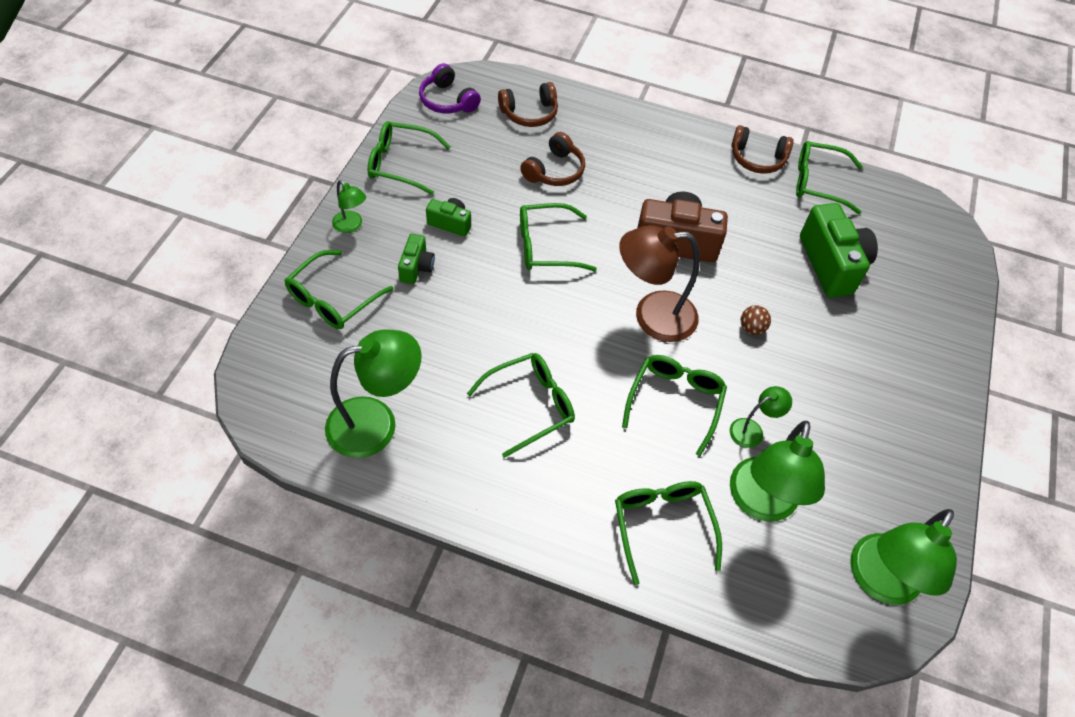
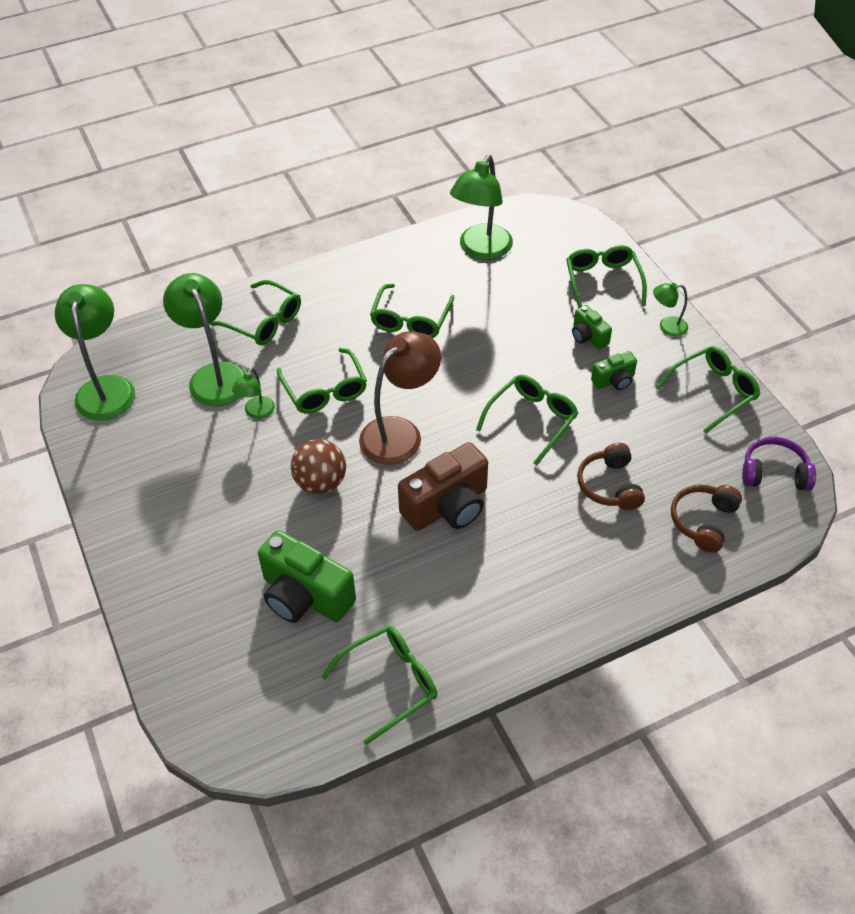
camera: 140 degrees right, 5 degrees down
brown headphones [731,125,794,174] -> none
brown ball [741,305,771,335] -> brown ball [291,439,346,494], size x1.83

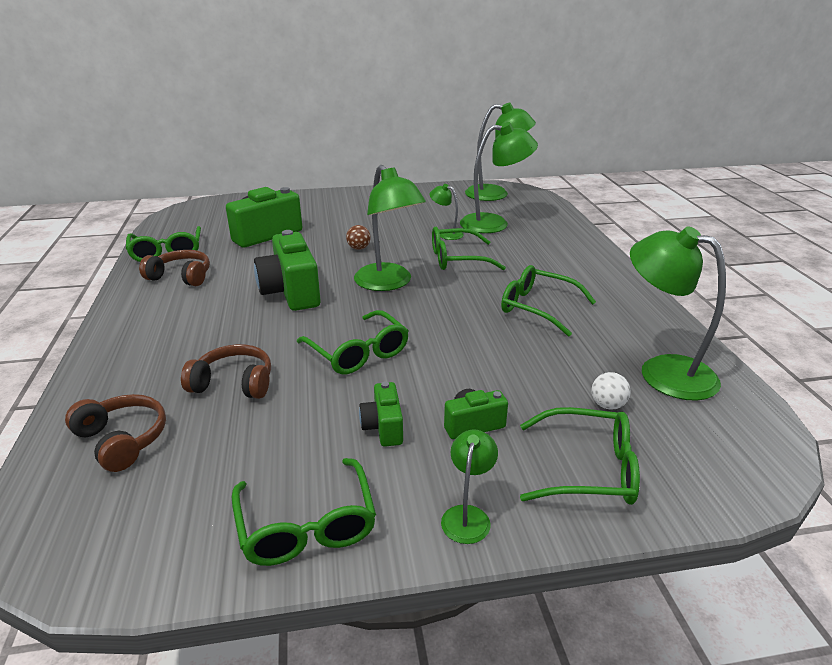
camera: 105 degrees right, 20 degrees down
green glasses [210,280,301,345] -> none
brown ball [291,439,346,494] -> brown ball [346,225,371,250], size x0.55
brown lamp [359,331,441,465] -> green lamp [354,165,426,291]
brown camera [398,442,488,531] -> green camera [254,230,321,311]
purple headphones [742,437,816,491] -> none
none -> brown headphones [139,250,210,286]
none -> white ball [592,372,631,410]

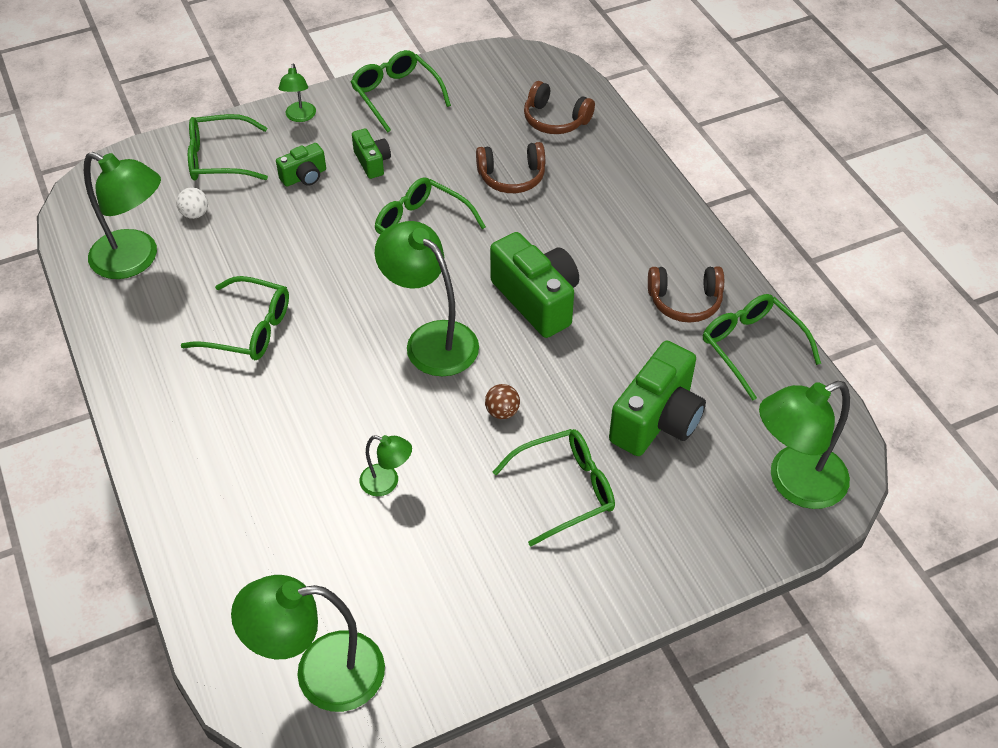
camera: 165 degrees right, 20 degrees up
green glasses [432,227,506,270] -> green glasses moved to [493,429,615,546]
green lamp [460,122,538,233] -> green lamp moved to [759,381,850,509]

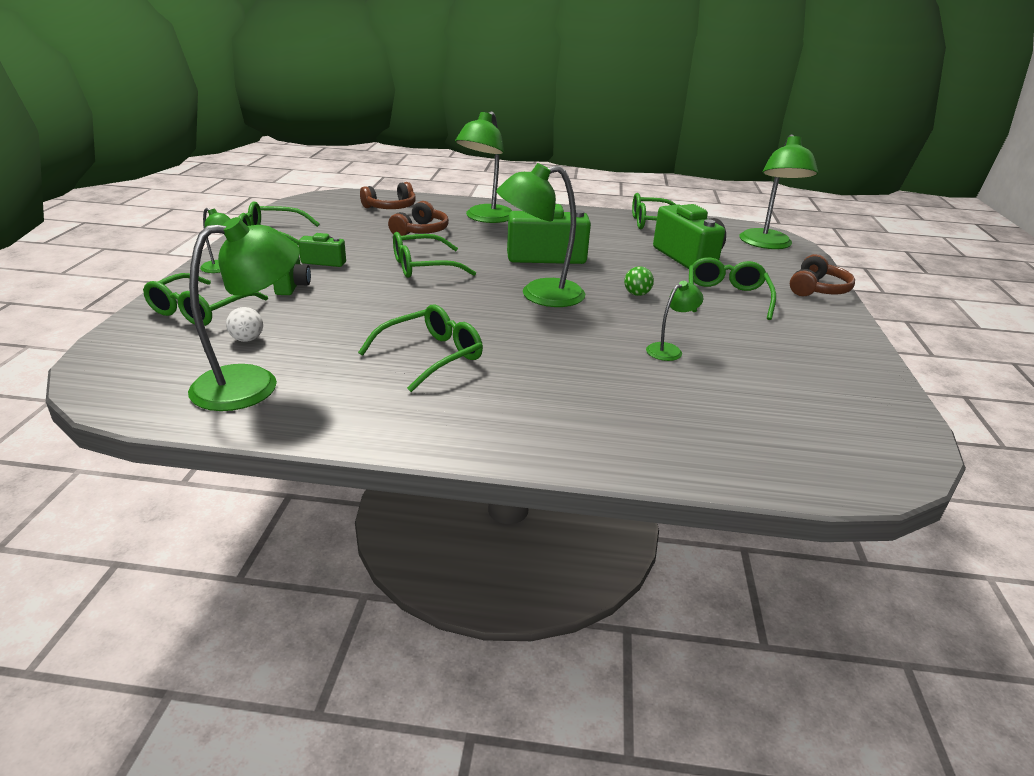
camera: 60 degrees left, 20 degrees down
green lamp [231,575,385,712] -> green lamp moved to [455,111,512,223]
brown ball [485,384,520,419] -> green ball [624,266,654,296]
brown headphones [648,267,724,323] -> brown headphones moved to [790,254,855,296]

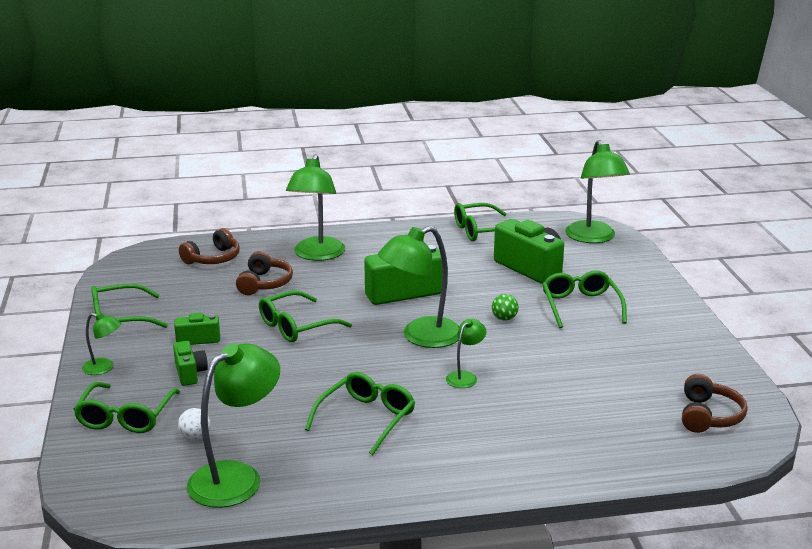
camera: 15 degrees left, 5 degrees down
green lamp [646,281,703,361] -> green lamp moved to [446,319,486,388]
brown headphones [790,254,855,296] -> brown headphones moved to [682,374,748,433]

